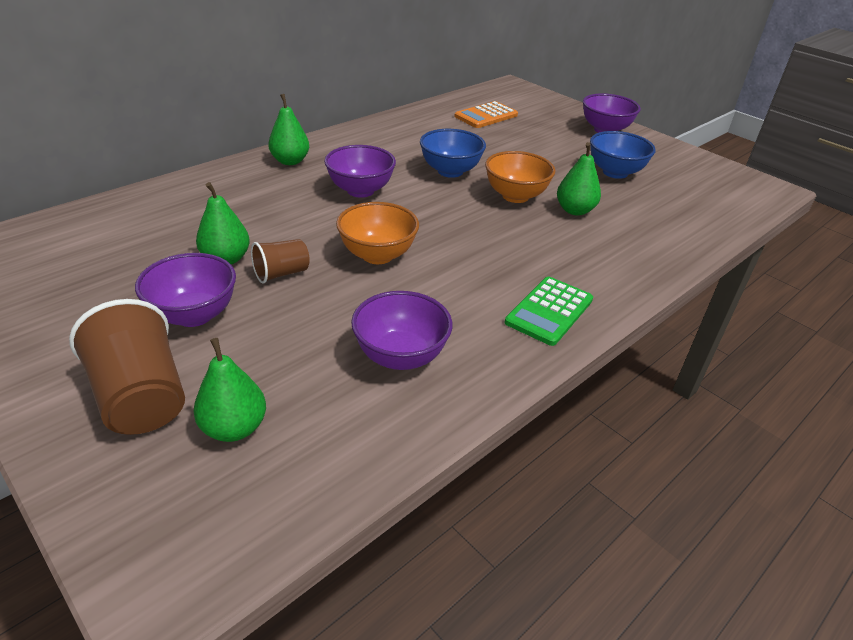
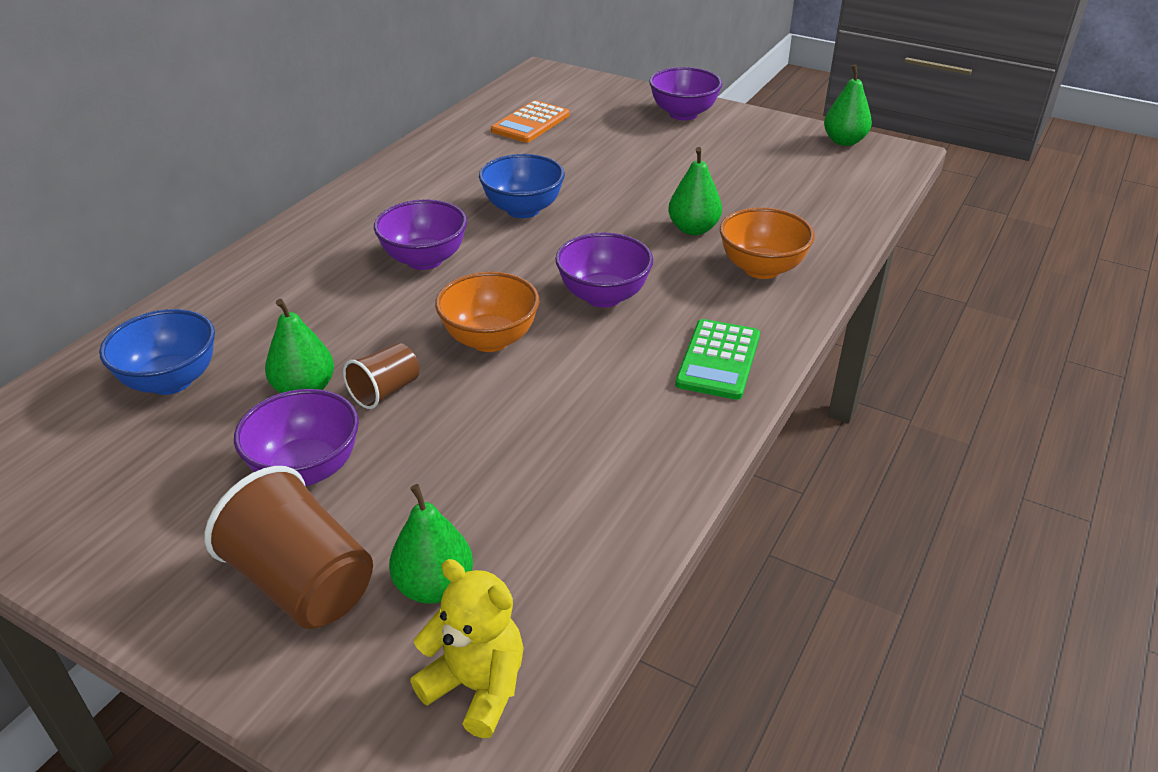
camera: 15 degrees left, 0 degrees up
green pear [268,94,309,165] -> green pear moved to [824,64,872,146]
purple bowl [351,291,452,370] -> purple bowl moved to [555,232,653,308]
orange bowl [485,151,555,203] -> orange bowl moved to [720,207,815,279]
blue bowl [590,131,656,179] -> blue bowl moved to [99,309,215,395]
none -> yellow teddy bear [410,559,524,738]

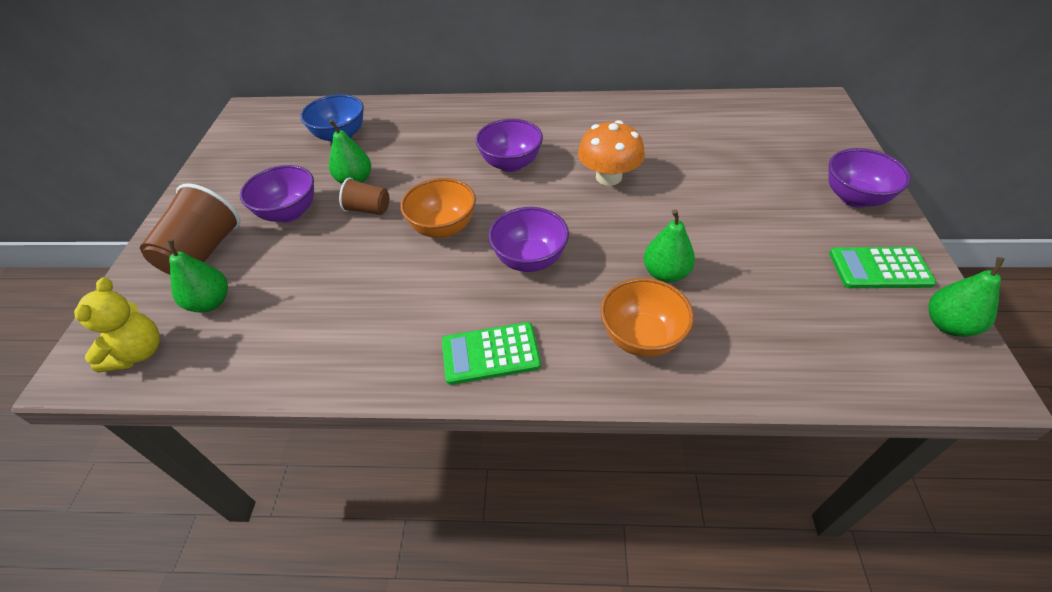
camera: 65 degrees right, 10 degrees up
blue bowl [479,154,565,218] -> orange mushroom [578,120,645,186]
orange calculator [491,100,569,143] -> none
none -> green calculator [829,247,936,288]

